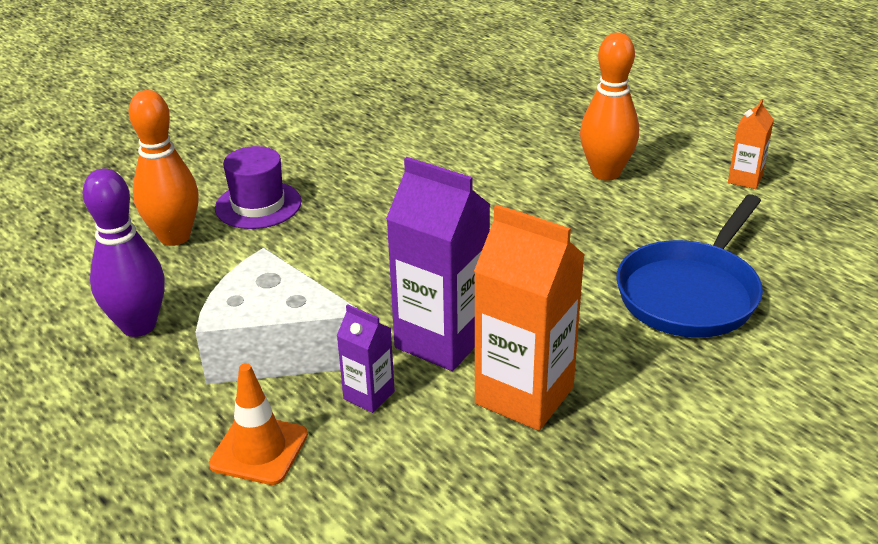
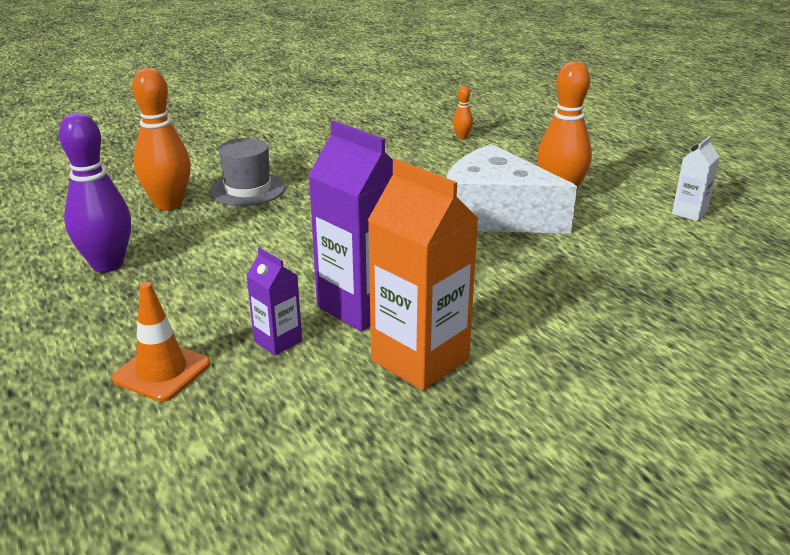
camera: 10 degrees right, 5 degrees down
white cheese [195,248,356,384] -> white cheese moved to [446,144,577,234]
purple hat [215,146,301,229] -> grey hat [210,138,285,206]
blue pan [616,194,763,338] -> none
orange carton [728,99,774,189] -> white carton [672,136,720,221]
none -> orange bowling pin [453,86,473,139]

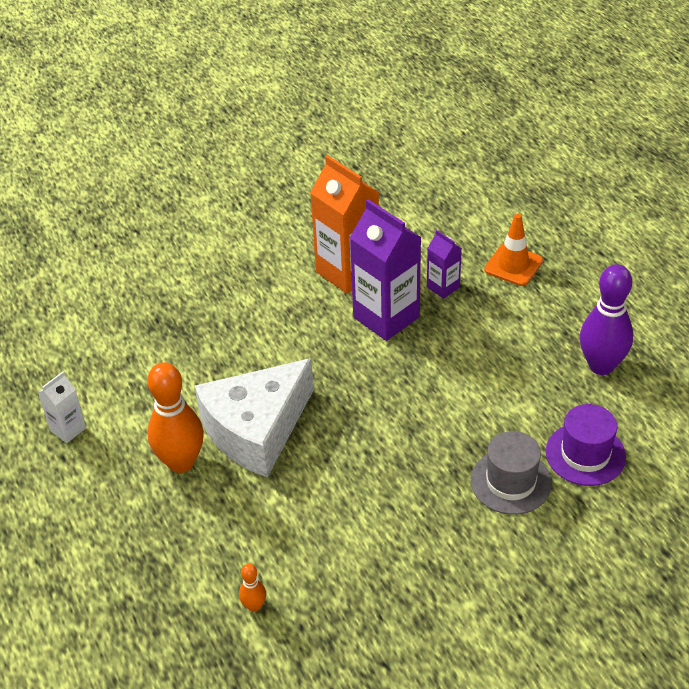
camera: 175 degrees left, 15 degrees up
orange bowling pin [132,68,191,211] -> purple hat [546,404,626,486]
white cheese [446,144,577,234] -> white cheese turned 105 degrees clockwise [195,358,314,477]

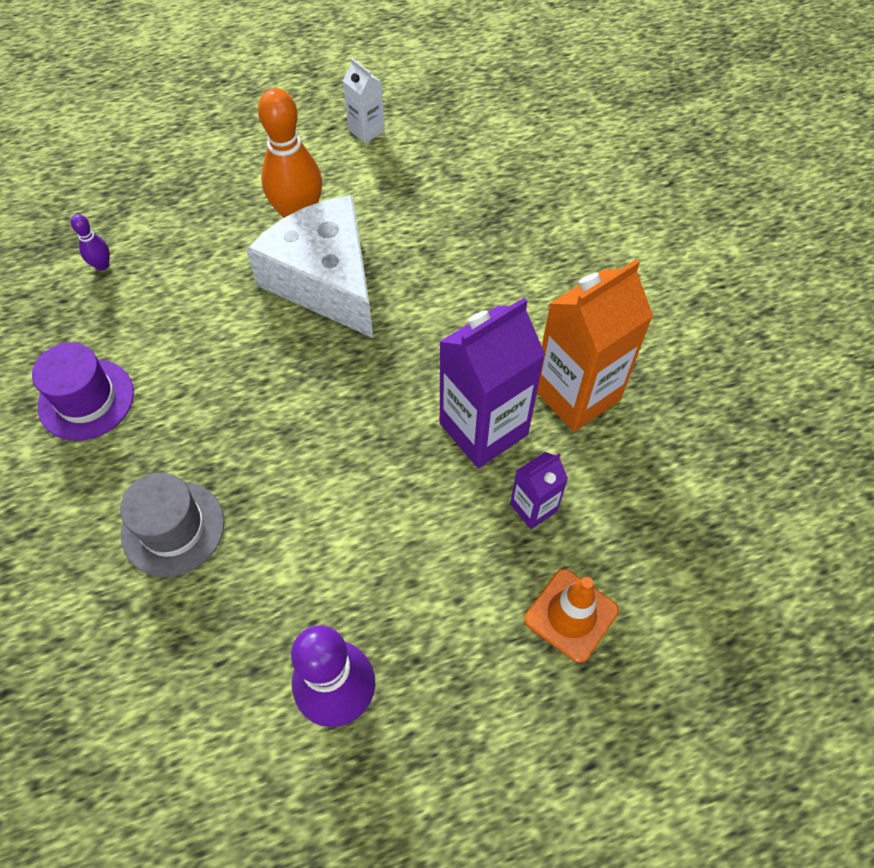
camera: 95 degrees right, 15 degrees up
orange bowling pin [239,564,266,612] -> purple bowling pin [71,214,110,271]
purple hat [546,404,626,486] -> purple hat moved to [32,343,134,441]

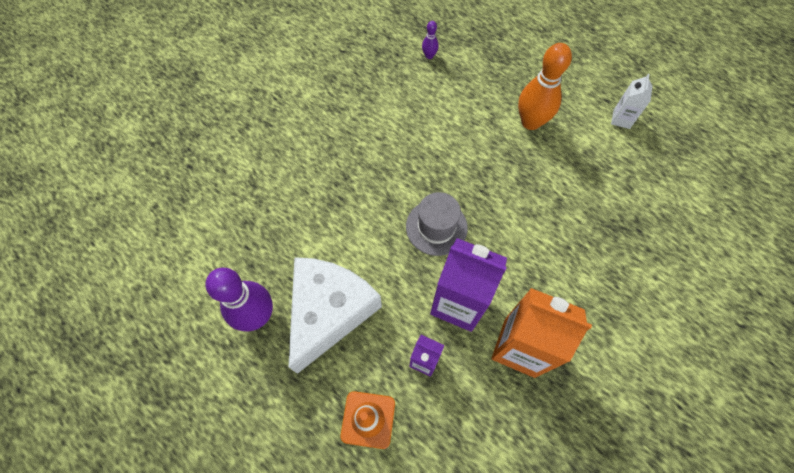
camera: 60 degrees right, 5 degrees up
purple hat [32,343,134,441] -> none
grey hat [120,473,224,577] -> grey hat moved to [406,192,468,256]
white cheese [246,195,373,338] -> white cheese moved to [288,257,382,374]

